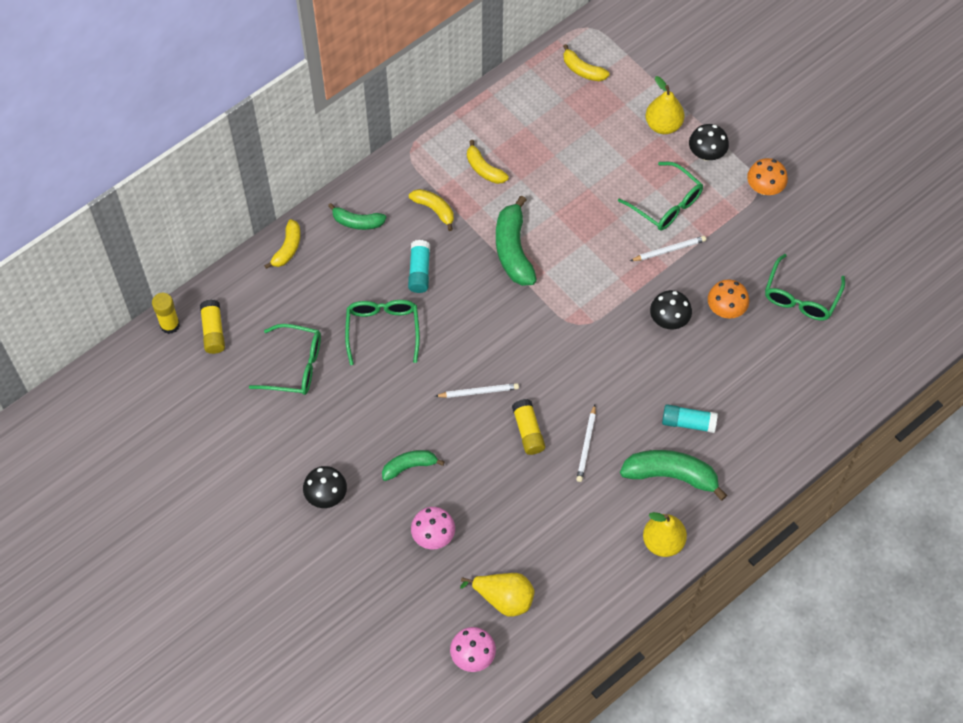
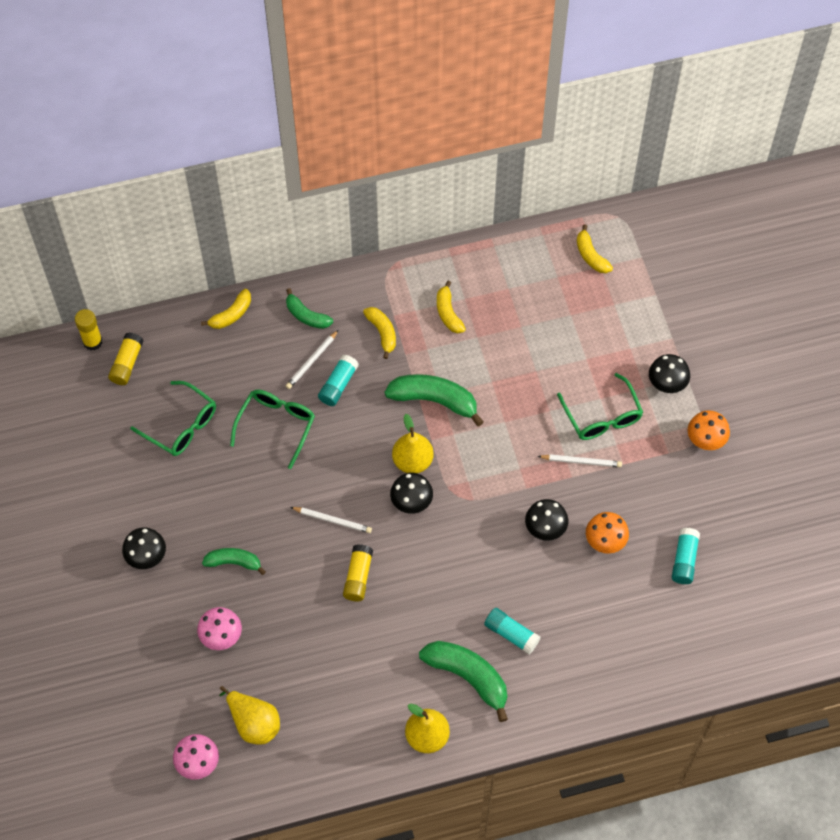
camera: 25 degrees right, 0 degrees up
green banana [496,195,537,286] -> green banana turned 90 degrees clockwise [385,374,484,427]
white pencil [576,405,596,482] -> white pencil moved to [286,330,338,389]
yellow pear [646,76,684,134] -> yellow pear moved to [392,414,434,473]
green glasses [765,254,845,321] -> turquoise glue stick [672,528,700,584]
none -> black mushroom [390,473,433,514]

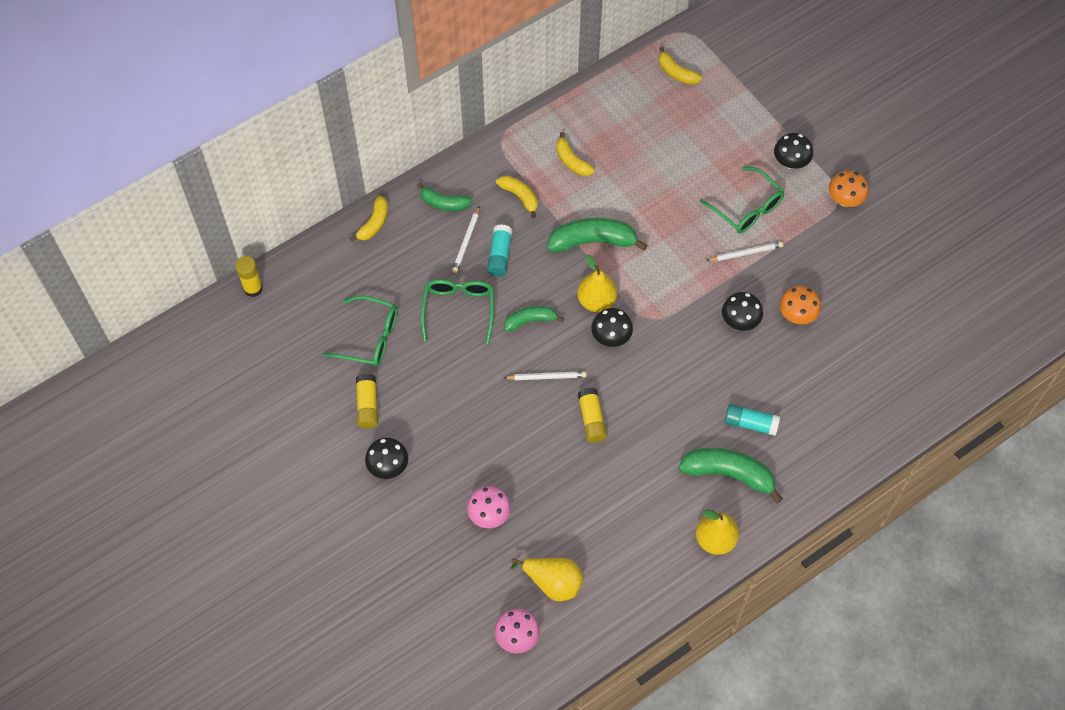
camera: 20 degrees left, 0 degrees up
yellow glue stick [108,332,144,385] -> yellow glue stick moved to [356,374,378,429]
green banana [202,548,266,575] -> green banana moved to [504,306,564,332]
turquoise glue stick [672,528,700,584] -> none

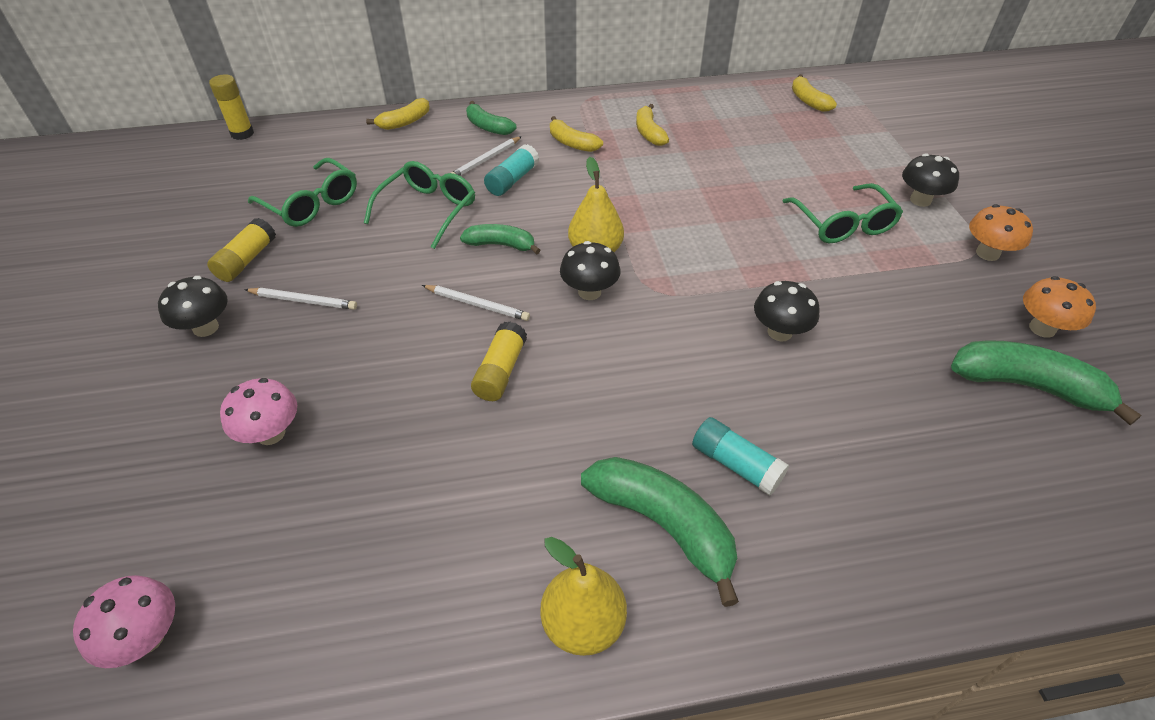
camera: 25 degrees right, 15 degrees down
yellow banana [496,175,538,218] -> yellow banana turned 150 degrees clockwise [550,116,603,152]
yellow pear [511,558,583,601] -> none
green banana [547,218,647,252] -> green banana moved to [951,340,1141,425]
white pencil [706,242,783,261] -> white pencil moved to [244,288,357,310]
orange mushroom [780,286,821,324] -> orange mushroom moved to [1023,276,1096,338]

